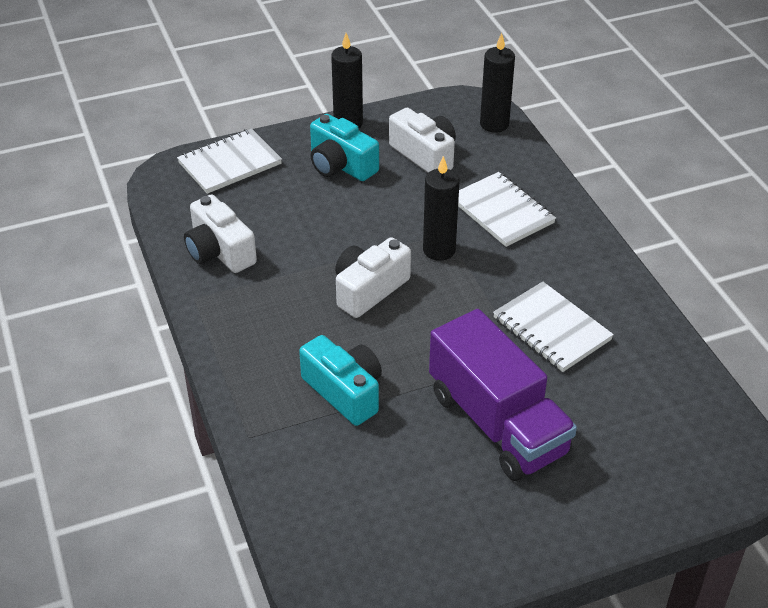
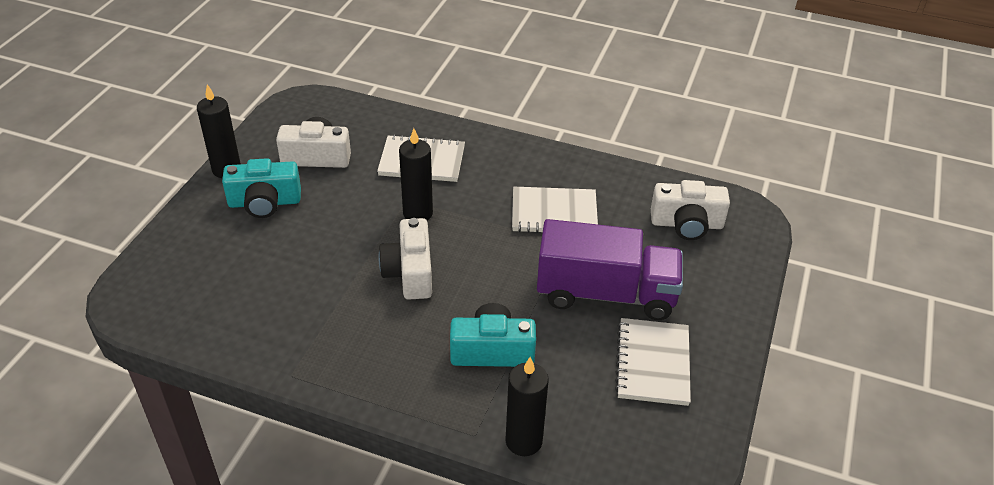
camera: 50 degrees left, 0 degrees up
white notebook [177,128,282,194] -> white notebook moved to [615,318,691,406]
white camera [184,194,257,273] -> white camera moved to [651,180,730,240]
black candle [480,33,515,133] -> black candle moved to [505,357,549,456]

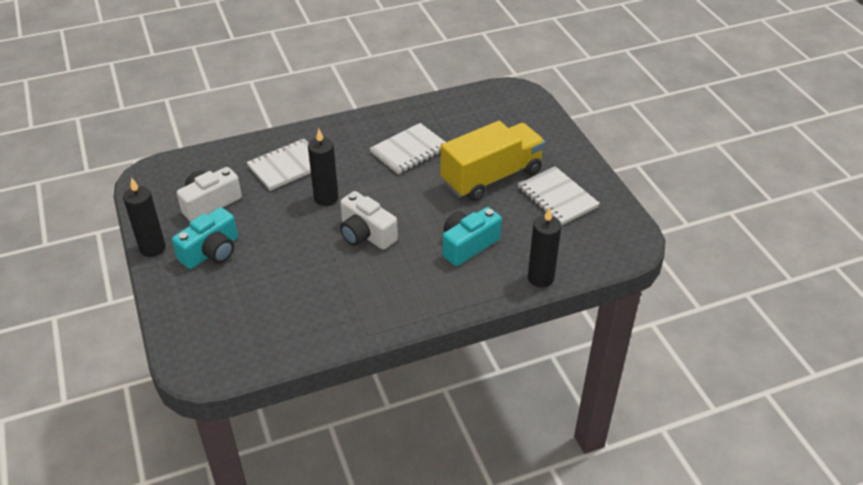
camera: 40 degrees left, 0 degrees up
purple truck [537,219,683,320] -> yellow truck [440,121,545,201]
white camera [651,180,730,240] -> none

